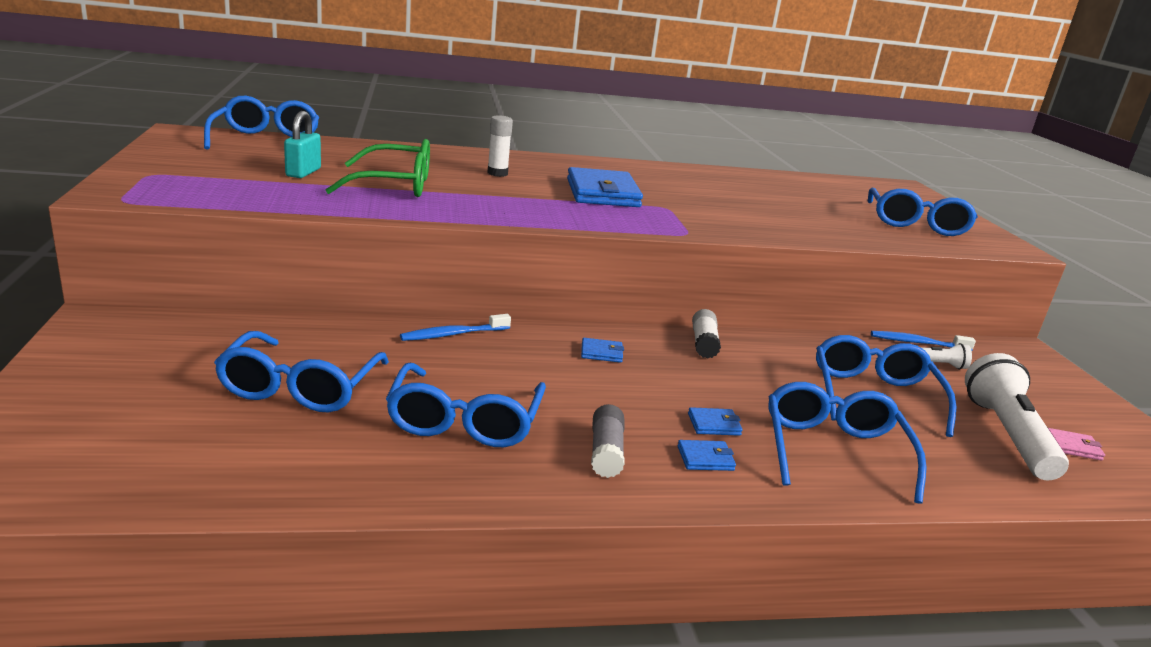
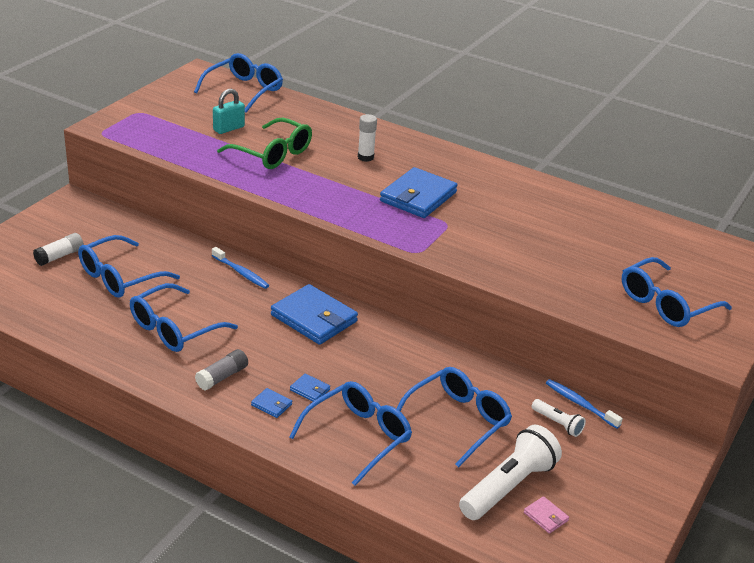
camera: 40 degrees right, 10 degrees up
blue toothbrush [400,314,511,341] -> blue toothbrush turned 150 degrees counterclockwise [212,247,269,289]
blue wallet [581,338,624,363] -> blue wallet [271,284,358,345], size x2.34
white glue stick [692,309,721,359] -> white glue stick moved to [33,233,84,266]

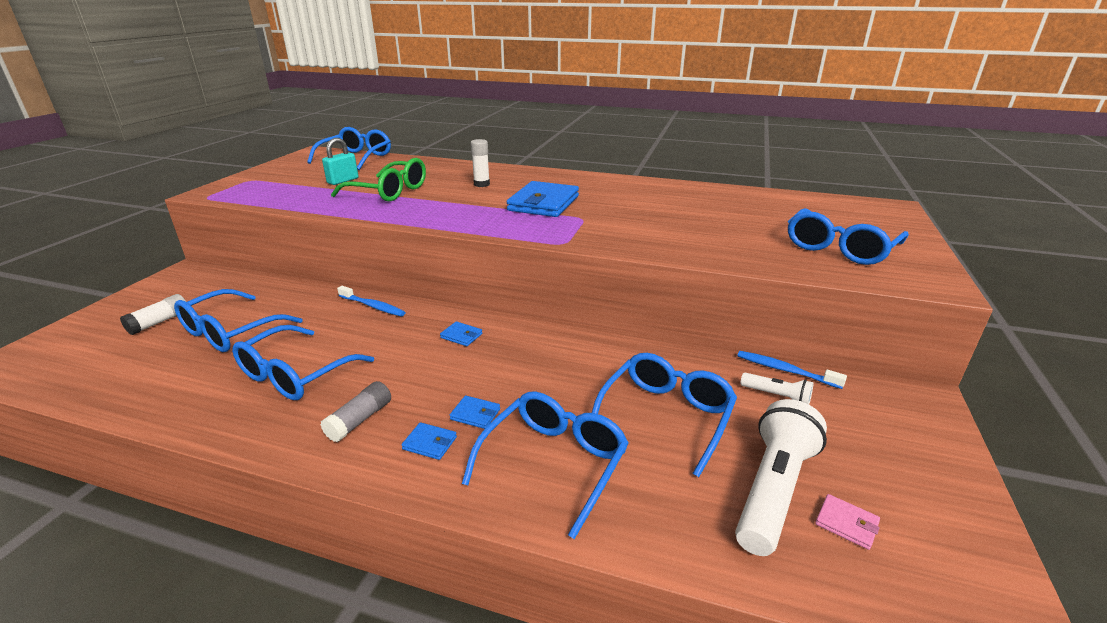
camera: 10 degrees left, 5 degrees down
blue wallet [271,284,358,345] -> blue wallet [440,321,482,346], size x0.43

